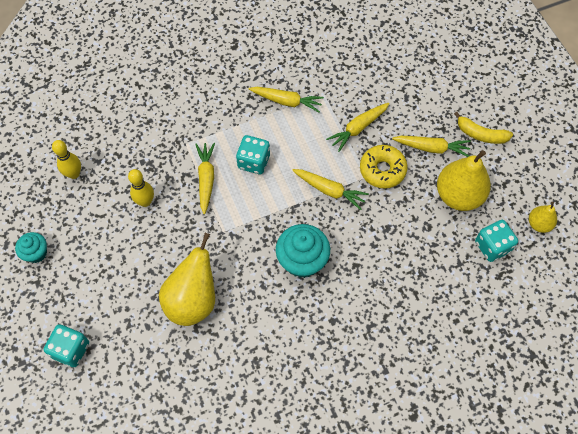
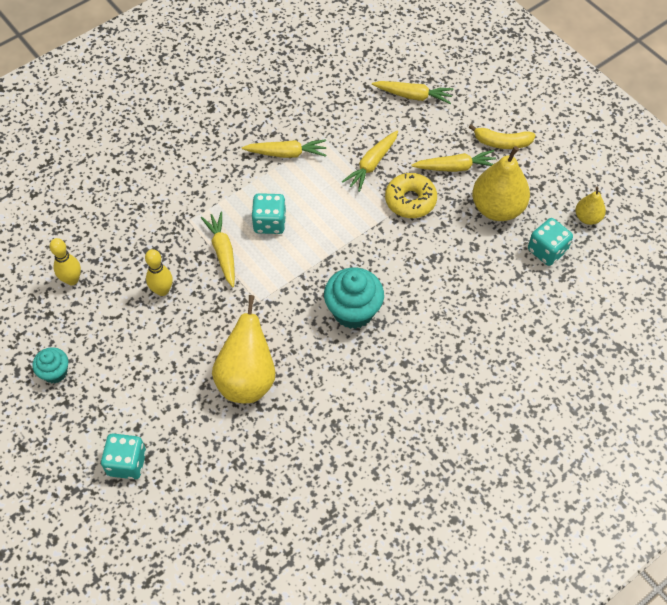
camera: 15 degrees left, 5 degrees down
yellow carrot [292,169,369,210] -> yellow carrot moved to [372,81,454,104]

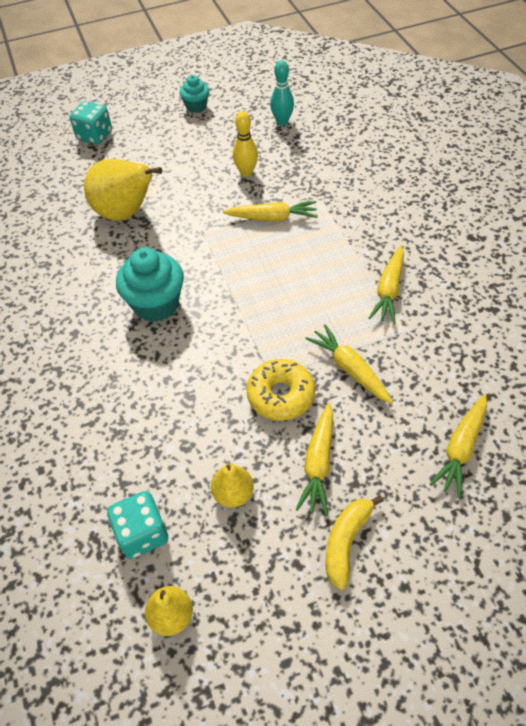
camera: 110 degrees right, 5 degrees down
yellow bowling pin [50,238,81,285] -> turquoise bowling pin [270,60,294,125]
turquoise dice [251,193,286,234] -> none
yellow pear [472,146,530,221] -> yellow pear [211,464,254,508], size x0.52

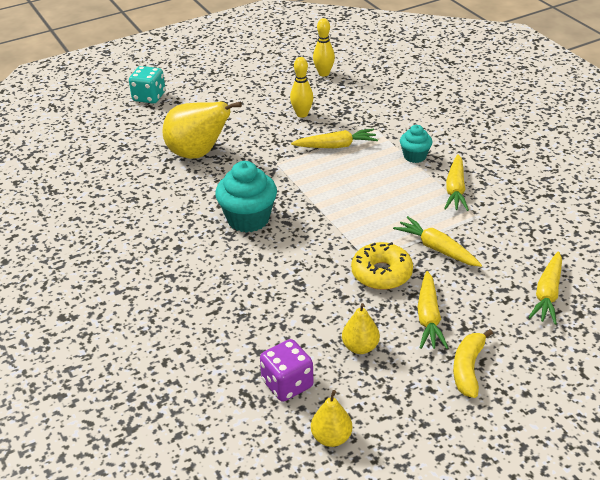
camera: 10 degrees left, 15 degrees down
turquoise dice [107,491,168,559] -> purple dice [260,339,313,402]
turquoise cupcake [180,75,209,113] -> turquoise cupcake moved to [400,125,432,163]
turquoise bowling pin [270,60,294,125] -> yellow bowling pin [313,18,335,77]

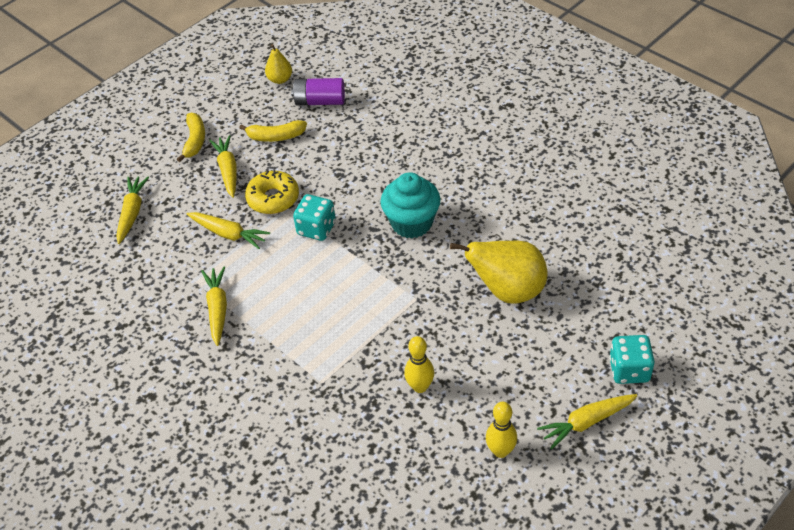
camera: 165 degrees right, 10 degrees up
purple dice [260,339,313,402] -> purple battery [291,78,345,105]
yellow carrot [291,129,378,148] -> yellow carrot moved to [537,394,638,450]
yellow bowling pin [313,18,335,77] -> yellow bowling pin moved to [486,402,517,458]
yellow pear [342,303,380,354] -> yellow banana [239,120,307,142]
turquoise cupcake [400,125,432,163] -> none
none -> turquoise dice [293,194,336,241]

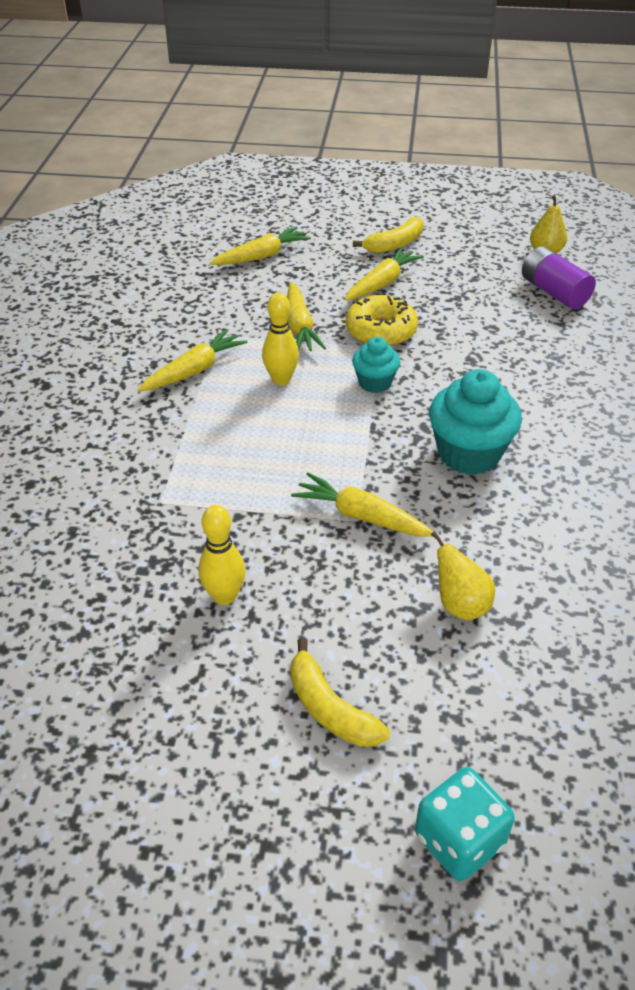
camera: 50 degrees right, 5 degrees down
yellow banana [239,120,307,142] -> yellow banana moved to [291,638,390,747]
turquoise dice [293,194,336,241] -> turquoise cupcake [352,337,400,393]
yellow pear [450,241,547,304] -> yellow pear [431,531,495,621], size x0.52
yellow bowling pin [486,402,517,458] -> yellow bowling pin moved to [262,293,299,385]
yellow carrot [537,394,638,450] -> yellow carrot moved to [291,472,433,537]

